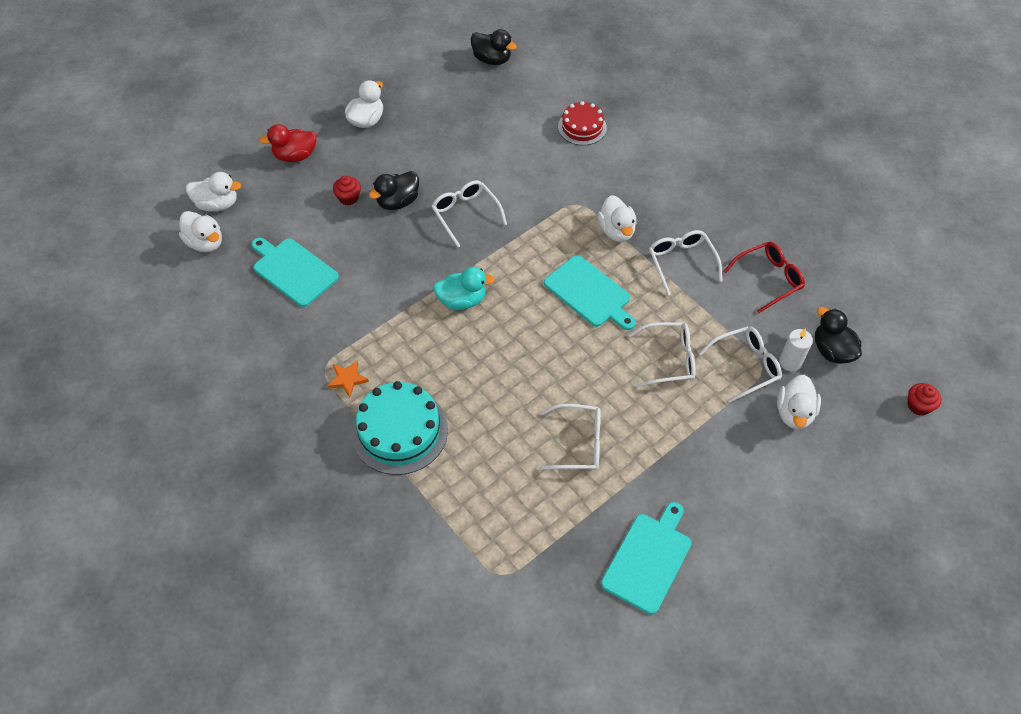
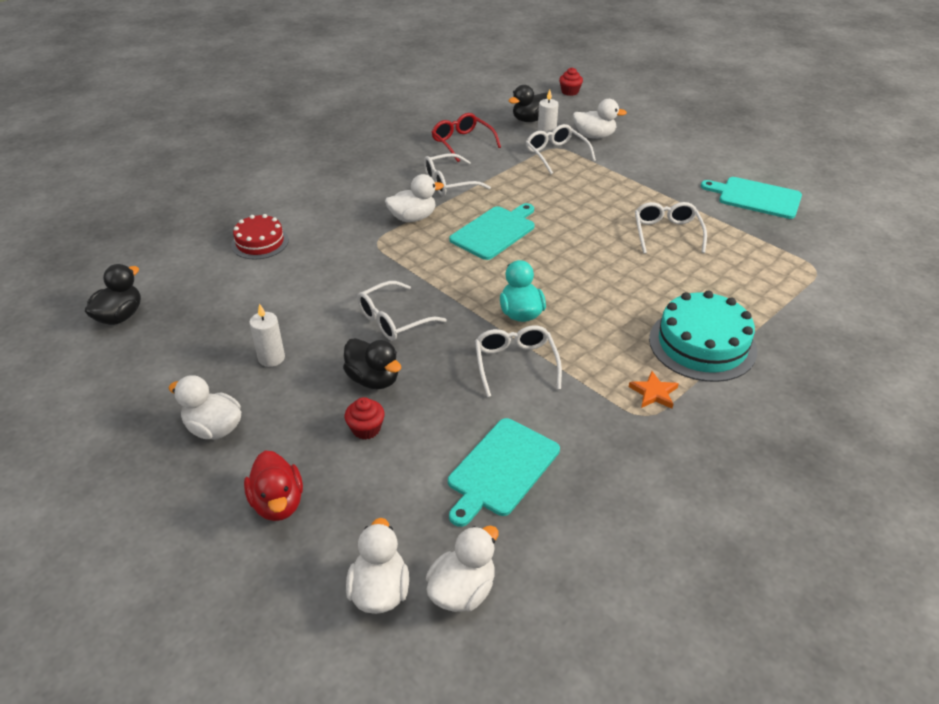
camera: 95 degrees left, 15 degrees down
white glasses [629,322,696,387] -> white glasses moved to [475,326,562,397]
none -> white candle [249,303,285,367]

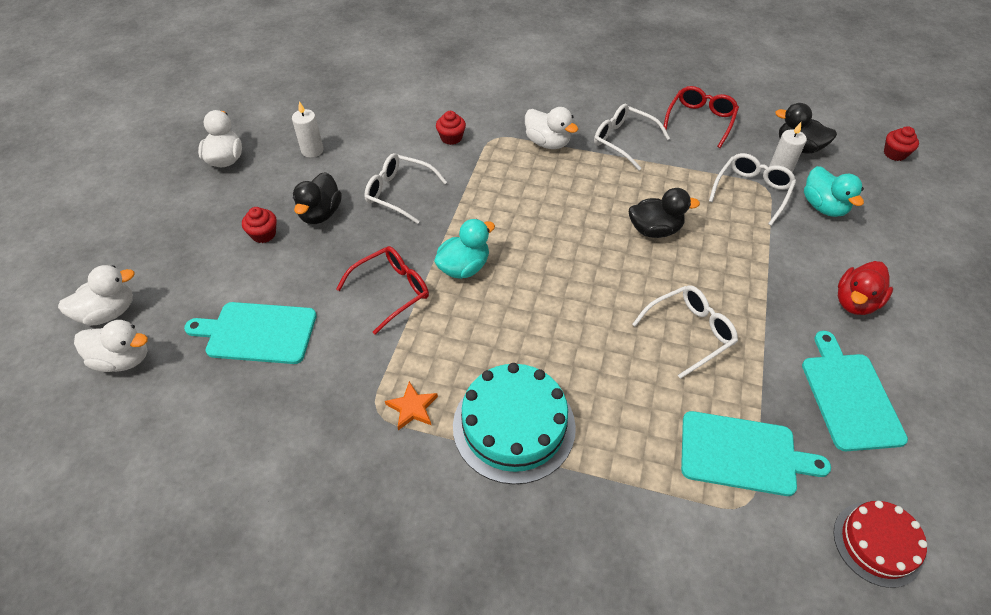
camera: 60 degrees right, 10 degrees up
black duck [85,264,141,325] -> black duck moved to [629,188,700,238]
red cake [231,214,289,259] -> red cake moved to [833,501,927,588]
red duck [244,450,303,521] -> red duck moved to [838,261,893,315]
turquoise cutting board [449,203,535,260] -> turquoise cutting board moved to [681,411,831,496]
white glasses [475,326,562,397] -> red glasses [336,246,429,335]
white duck [573,99,627,139] -> turquoise duck [804,166,864,217]
none -> red cupcake [436,111,466,145]

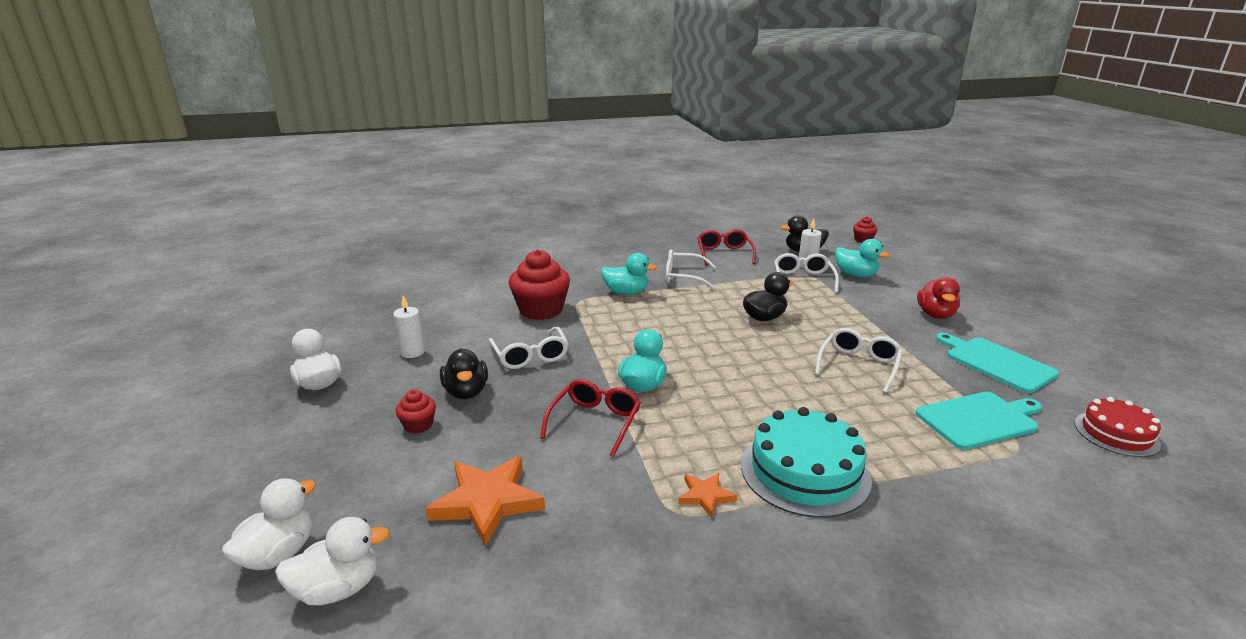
camera: 30 degrees left, 25 degrees down
turquoise cutting board [184,302,317,364] -> orange star [425,456,545,546]
white glasses [364,153,447,224] -> white glasses turned 105 degrees counterclockwise [489,326,568,369]
red cupcake [436,111,466,145] -> red cupcake [509,250,570,320], size x2.07
white duck [525,107,578,149] -> turquoise duck [601,253,658,295]

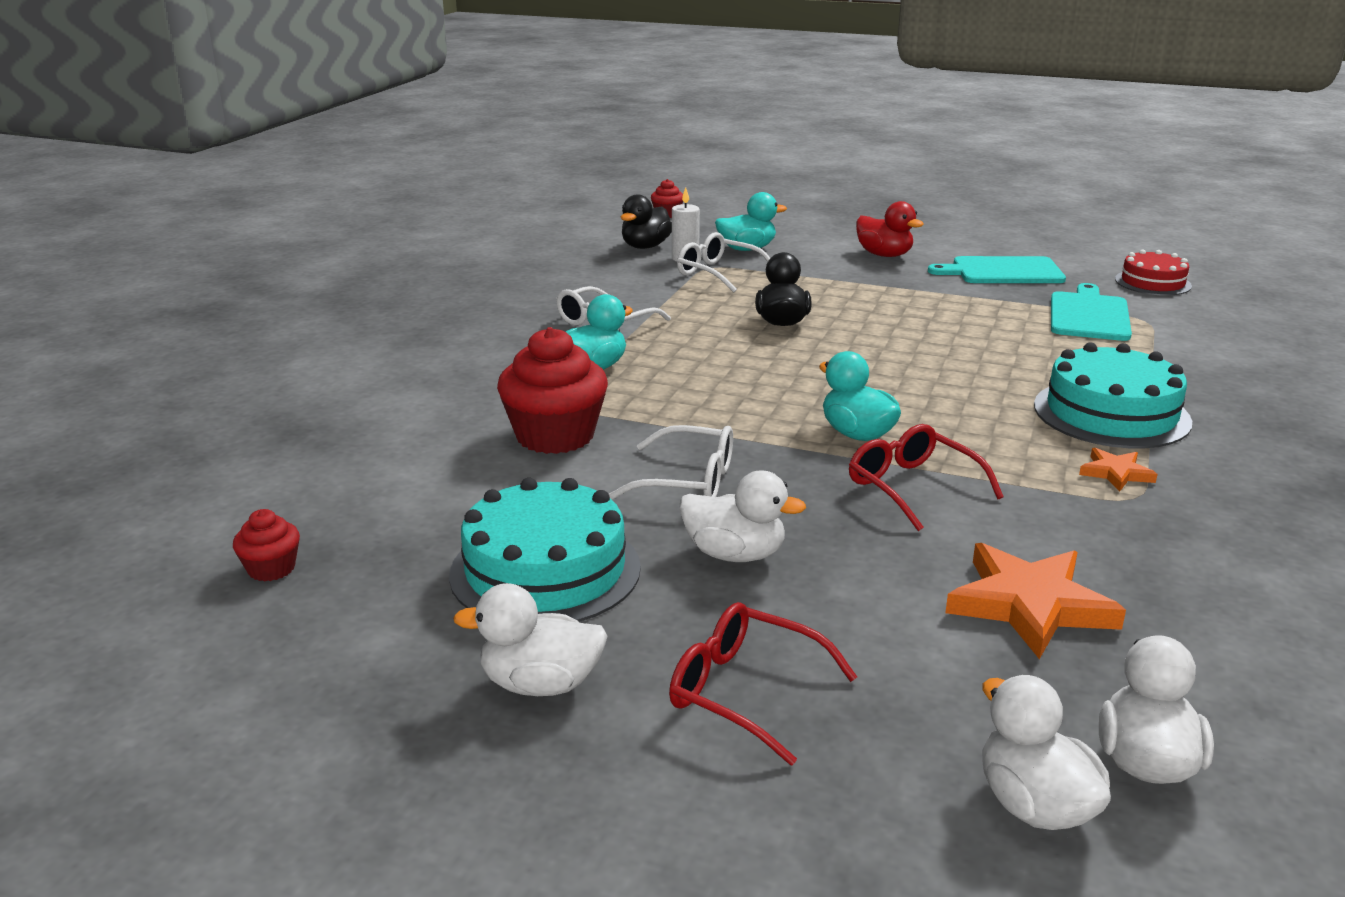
camera: 55 degrees left, 0 degrees up
white candle [393,295,425,358] -> turquoise cake [449,478,641,622]
red cupcake [396,390,436,433] -> red cupcake moved to [233,509,300,582]
black duck [440,348,488,399] -> white duck [679,470,806,562]
red glasses [698,229,756,265] -> red glasses moved to [669,602,857,765]
white glasses [815,328,903,393] -> none

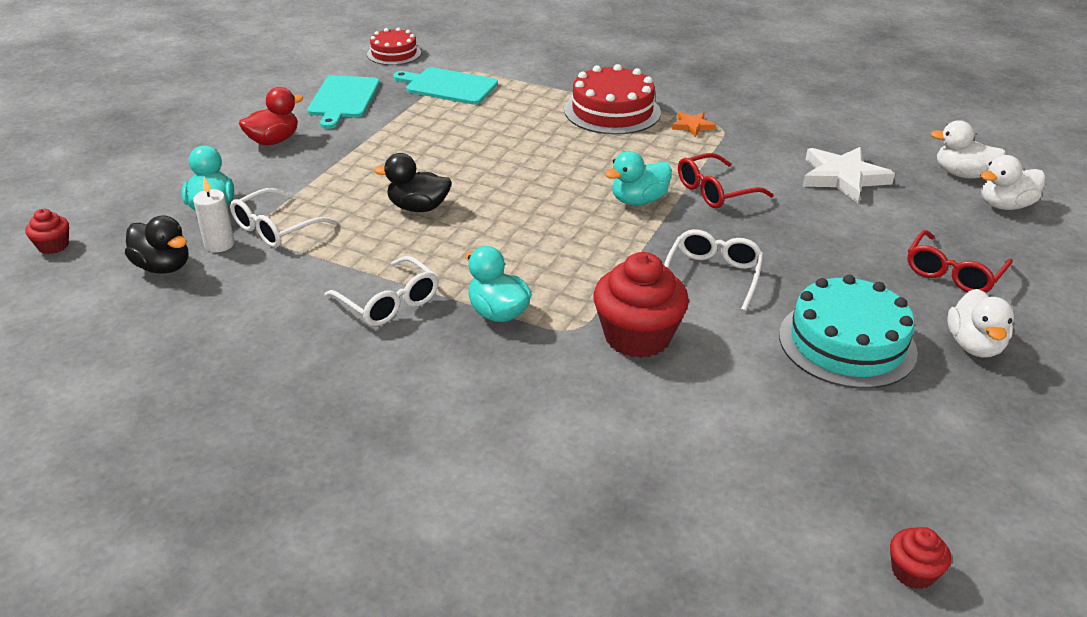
camera: 85 degrees left, 10 degrees up
red cupcake [233,509,300,582] -> red cupcake moved to [890,527,951,589]
white duck [679,470,806,562] -> none
orange star [945,543,1126,659] -> white star [802,147,895,203]
turquoise cake [1034,342,1192,448] -> red cake [564,64,661,135]

